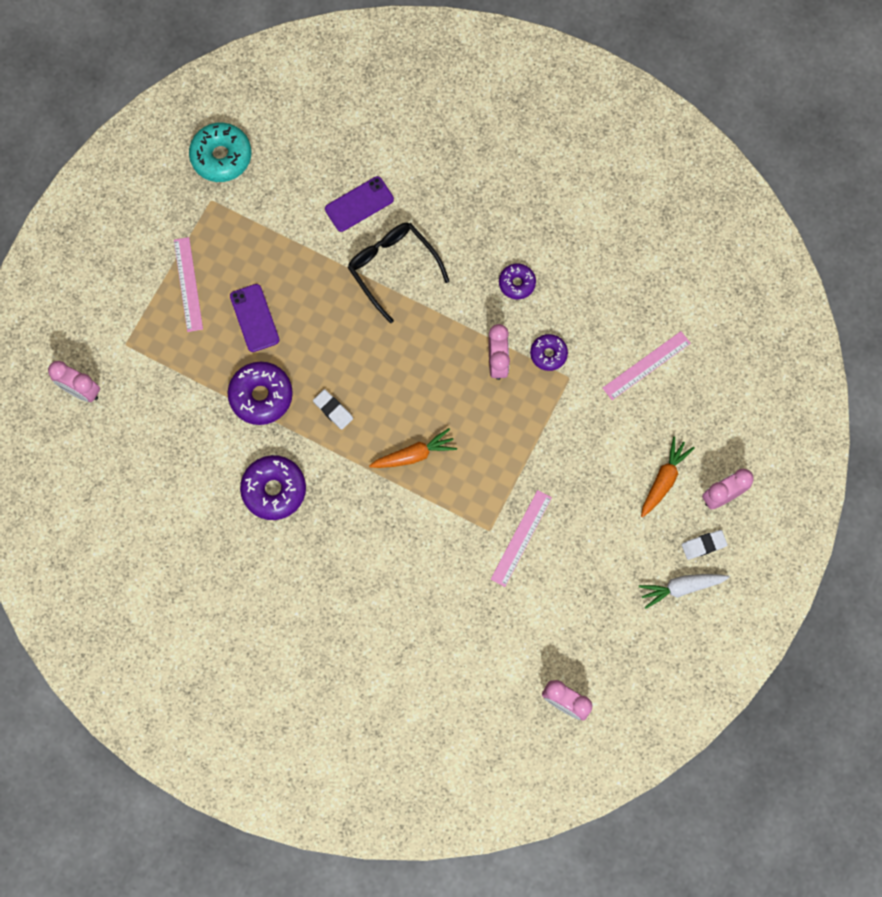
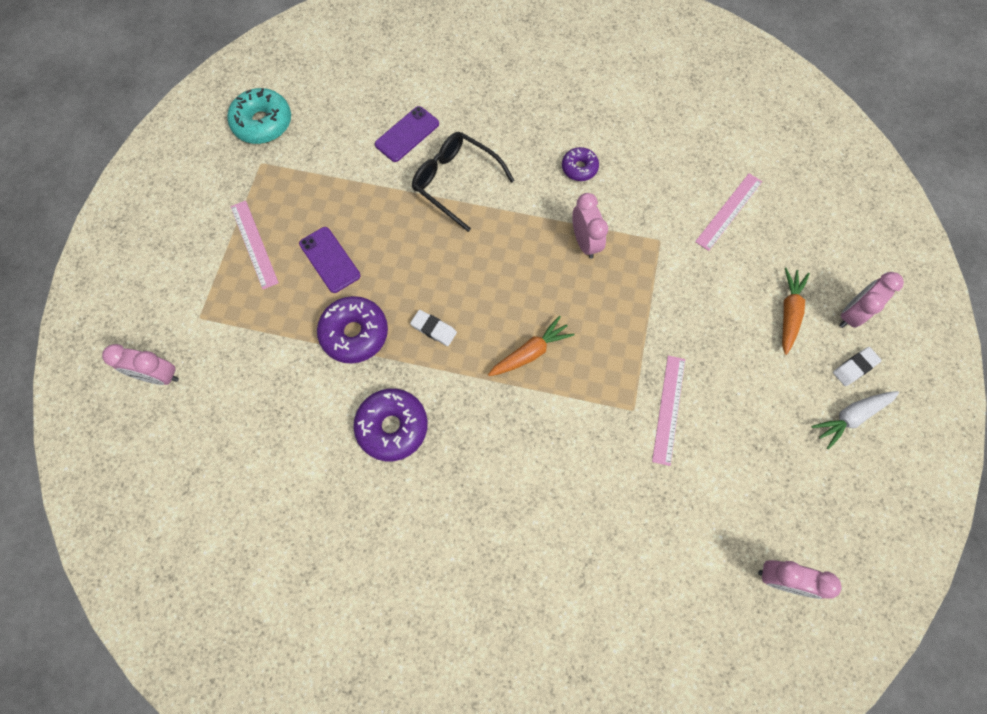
camera: 15 degrees left, 5 degrees down
purple donut [530,334,568,371] -> none

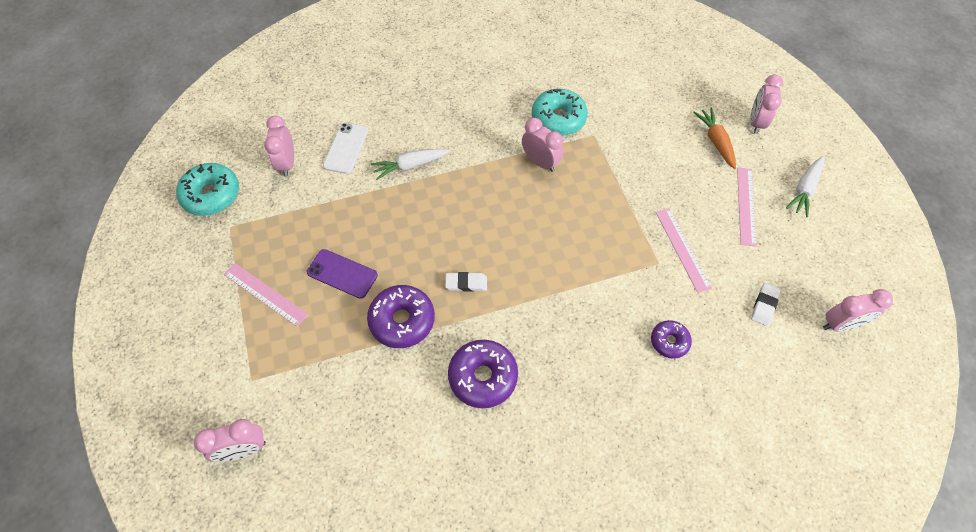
camera: 30 degrees left, 10 degrees down
purple phone [375,106,439,162] -> white phone [323,123,368,174]
black glasses [412,132,515,232] -> white carrot [371,149,450,180]
orange carrot [488,316,575,376] -> none
purple donut [562,147,599,181] -> purple donut moved to [651,320,692,359]
pink ruler [695,173,762,251] -> pink ruler moved to [737,167,757,247]
white eraser [833,347,882,386] -> white eraser moved to [751,283,781,326]
none -> pink clock [264,116,294,177]
none -> turquoise donut [532,89,588,136]

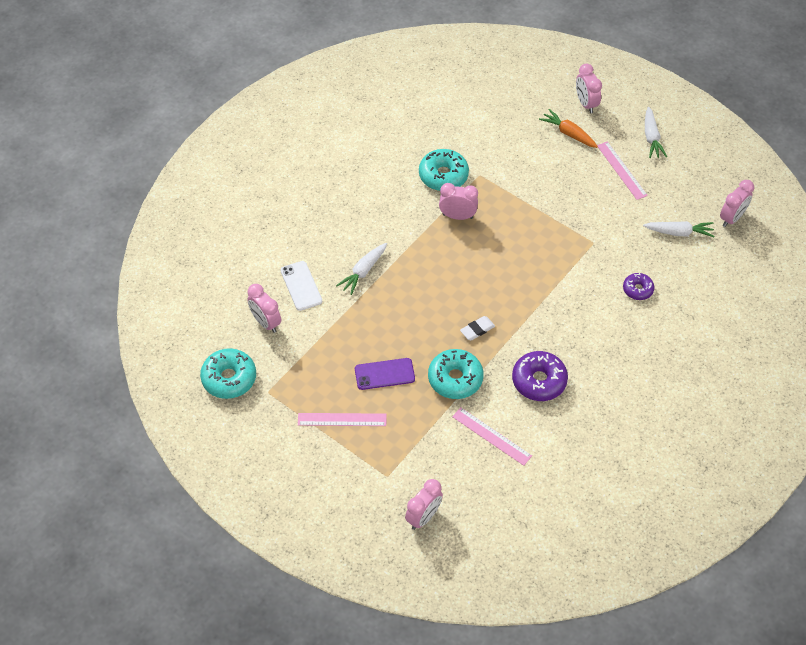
camera: 35 degrees left, 5 degrees down
purple donut [367,285,435,348] -> turquoise donut [428,349,484,399]
pink ruler [656,208,712,293] -> pink ruler moved to [452,407,532,466]
white eraser [751,283,781,326] -> white carrot [643,221,715,237]

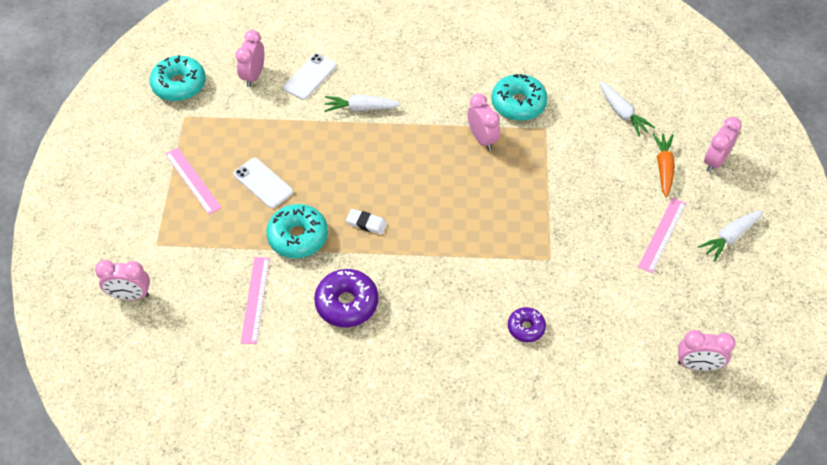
camera: 55 degrees right, 0 degrees up
purple phone [355,358,415,390] -> white phone [234,158,293,208]
white carrot [643,221,715,237] -> white carrot moved to [600,82,655,136]

